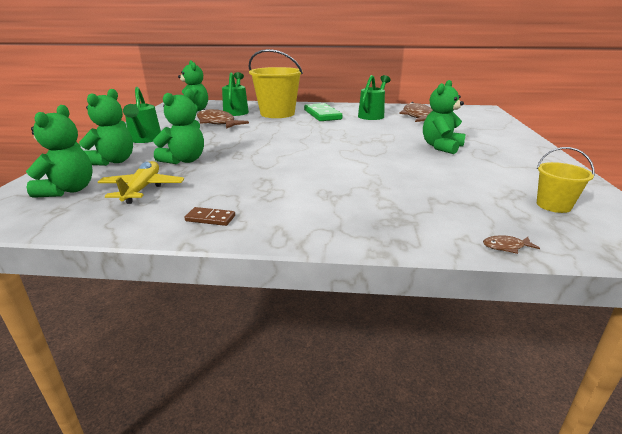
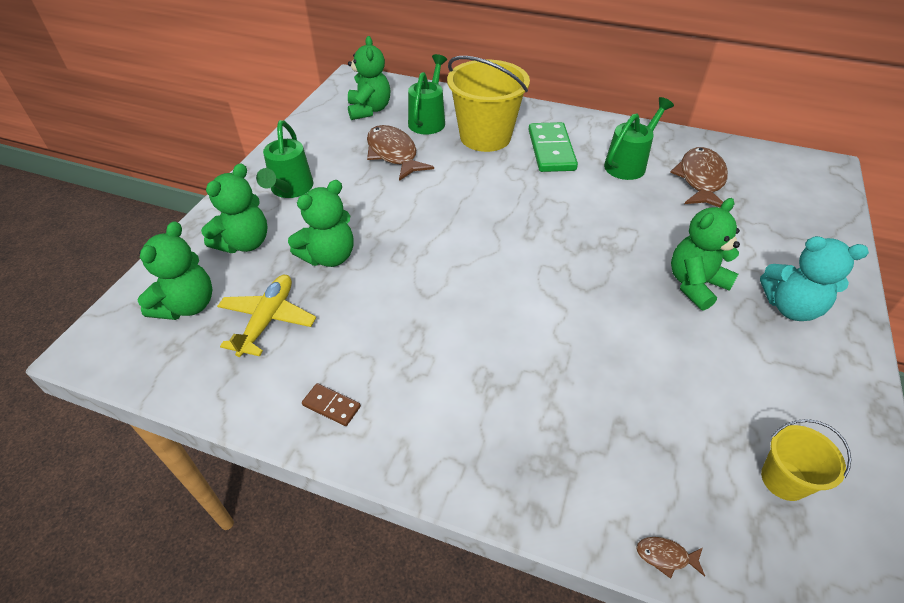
camera: 15 degrees right, 20 degrees up
none -> turquoise teddy bear [760,236,869,321]

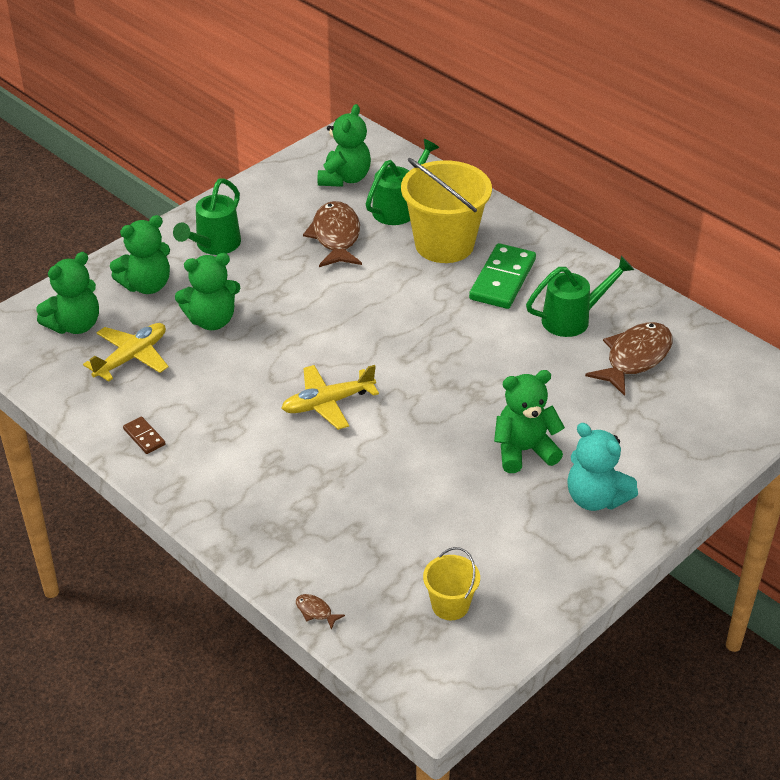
camera: 25 degrees right, 5 degrees down
none -> yellow plane [281,365,379,430]

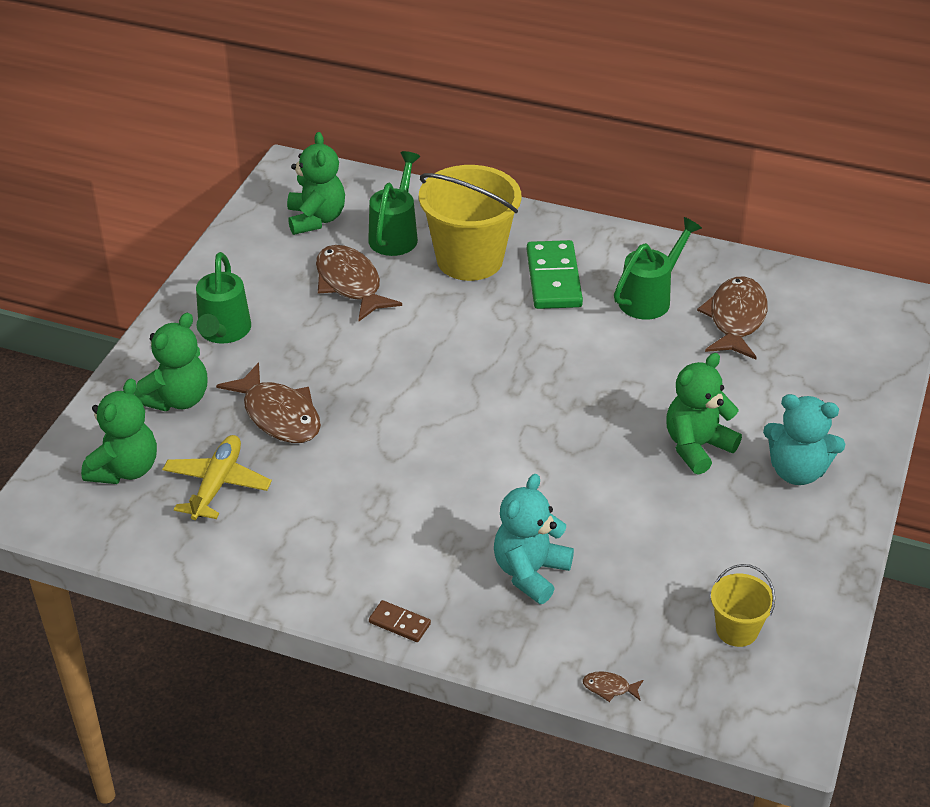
camera: 25 degrees left, 0 degrees up
brown domino [123,416,166,454] -> brown domino moved to [369,600,431,642]
green teddy bear [175,253,241,330] -> brown fish [216,362,321,443]
yellow plane [281,365,379,430] -> none
none -> turquoise teddy bear [494,474,574,604]

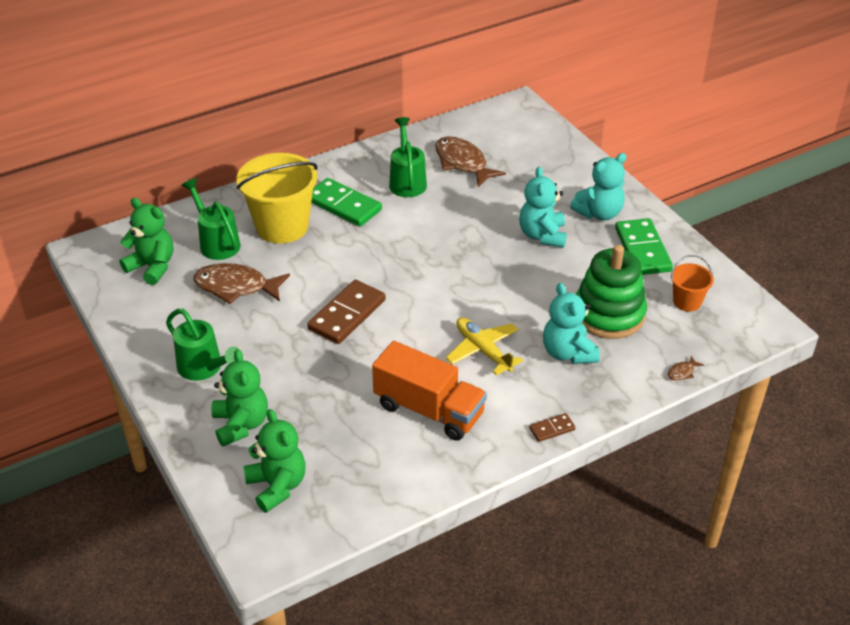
camera: 50 degrees left, 0 degrees up
yellow plane [162,435,272,520] -> yellow plane moved to [446,317,523,375]
brown fish [216,362,321,443] -> none
green teddy bear [666,353,742,475] -> turquoise teddy bear [519,167,567,248]
yellow bucket [711,564,775,647] -> orange bucket [671,255,714,312]
none -> brown domino [307,280,386,344]
none -> orange truck [372,341,487,441]
none -> green stacking toy [576,245,647,339]
none -> green domino [615,218,673,275]

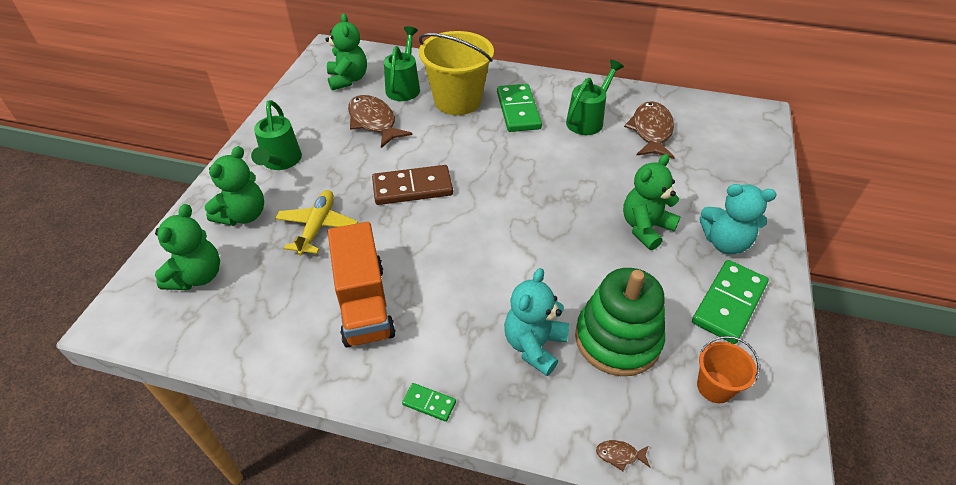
camera: 45 degrees right, 5 degrees up
yellow plane [446,317,523,375] -> yellow plane moved to [275,190,358,256]
turquoise teddy bear [519,167,567,248] -> green teddy bear [623,154,681,250]
brown domino [529,413,576,442] -> green domino [402,383,456,422]

